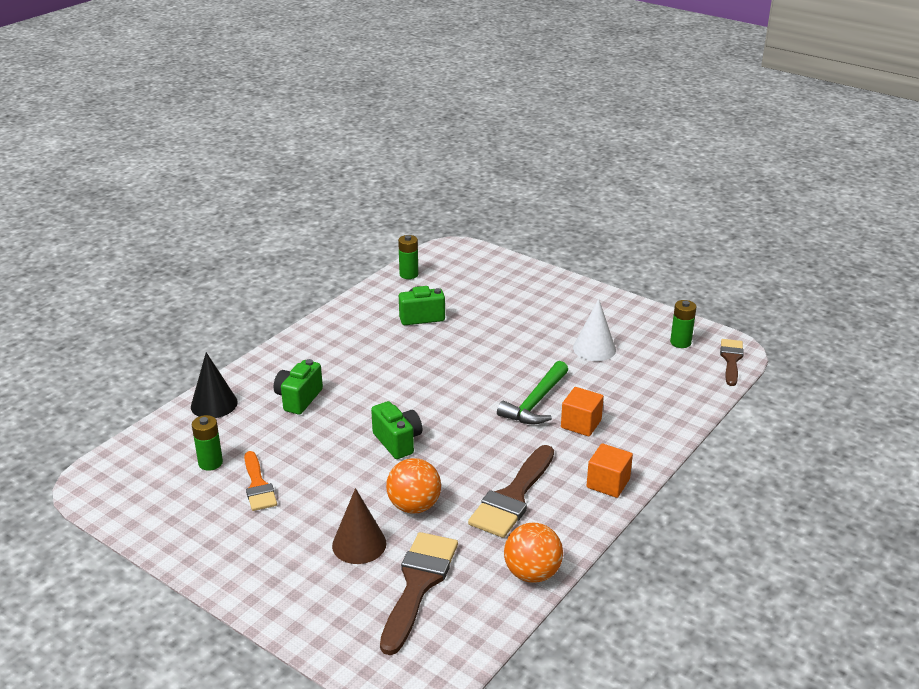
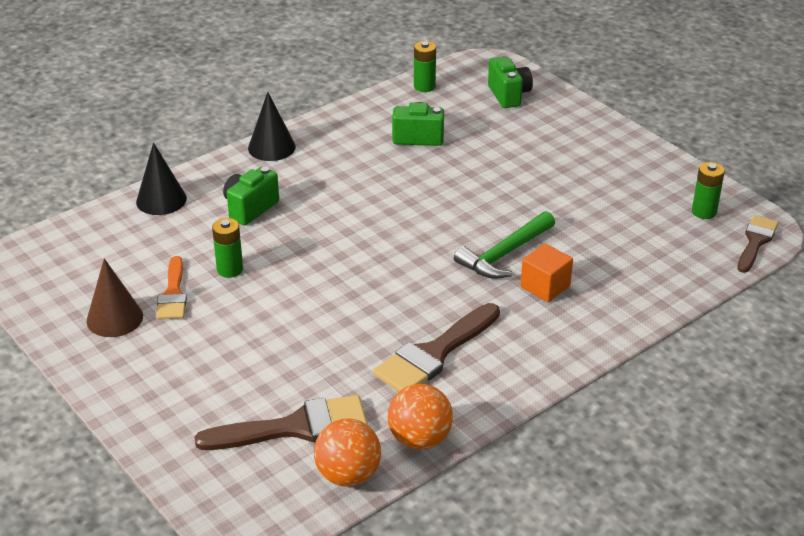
camera: 15 degrees right, 5 degrees up
green battery [192,415,223,471] -> green battery moved to [212,218,243,278]
brown cone [332,488,386,564] -> brown cone moved to [86,258,143,337]
green camera [371,401,422,459] -> green camera moved to [488,56,533,108]
brown brush [380,532,458,655] -> brown brush turned 45 degrees clockwise [194,395,368,450]
orange ball [386,458,441,514] -> orange ball moved to [314,418,381,487]
white cone [573,299,616,361] -> none
orange cube [586,443,633,498] -> none
none -> black cone [248,92,296,161]

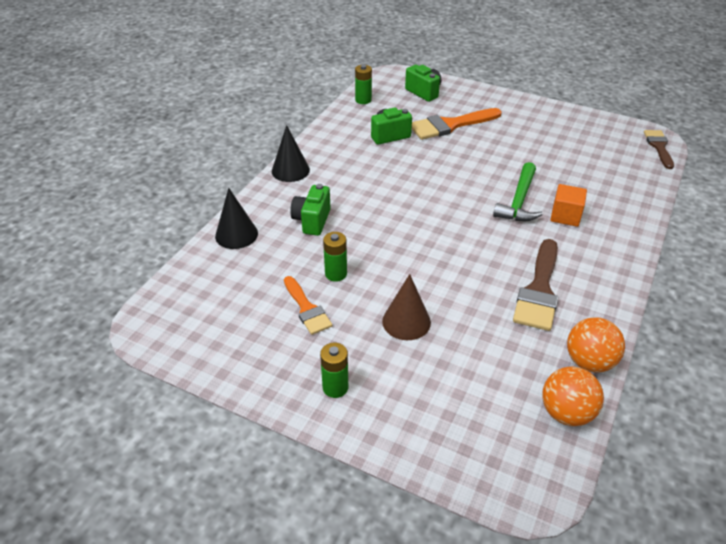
camera: 25 degrees left, 5 degrees up
brown cone [86,258,143,337] -> brown cone moved to [382,274,431,340]
brown brush [194,395,368,450] -> none
green battery [692,162,725,219] -> green battery moved to [320,343,348,398]
none -> orange brush [412,108,502,140]

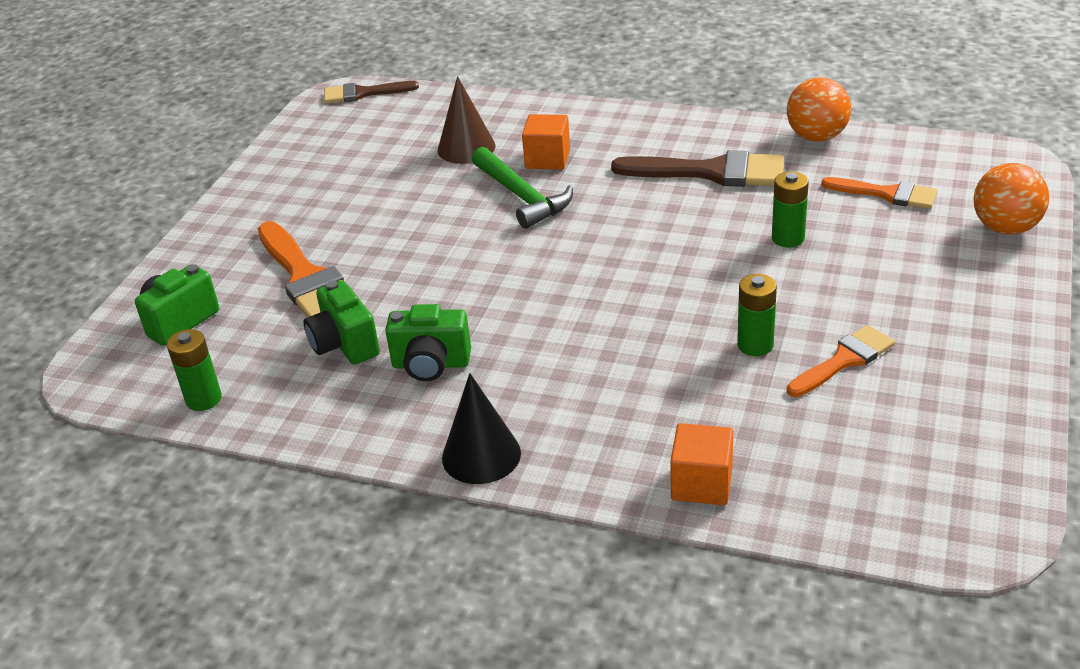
camera: 95 degrees left, 5 degrees down
black cone [215,188,258,249] -> orange cube [670,423,733,505]
green camera [290,184,331,236] -> green camera moved to [385,304,471,381]
green battery [320,343,348,398] -> green battery moved to [772,171,809,247]
brown cone [382,274,431,340] -> brown cone moved to [438,76,495,164]
green hammer [493,162,543,221] -> green hammer turned 45 degrees clockwise [472,147,573,229]
orange ball [542,366,604,426] -> orange ball moved to [974,163,1049,235]
none -> orange brush [821,177,938,209]

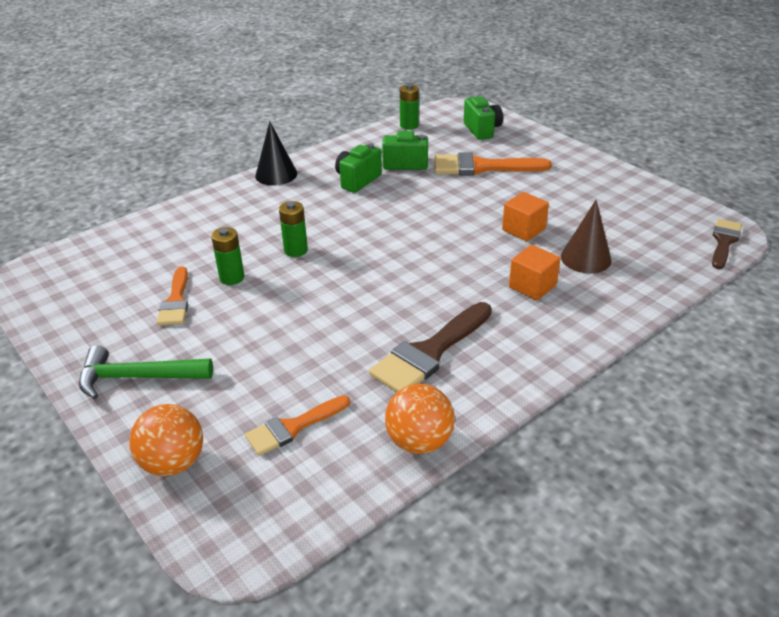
camera: 120 degrees right, 0 degrees up
green hammer [472,147,573,229] -> green hammer moved to [79,345,213,399]
orange cube [670,423,733,505] -> orange cube moved to [502,192,549,241]
green battery [772,171,809,247] -> green battery moved to [279,201,308,257]

